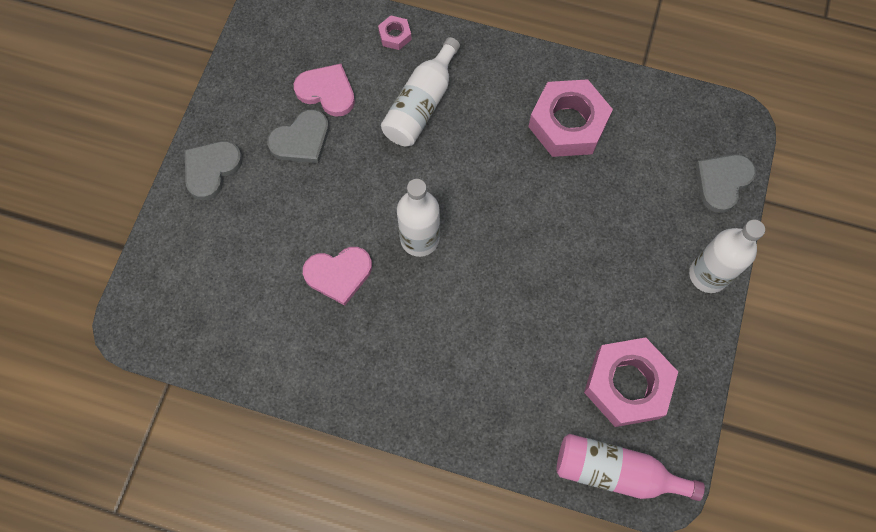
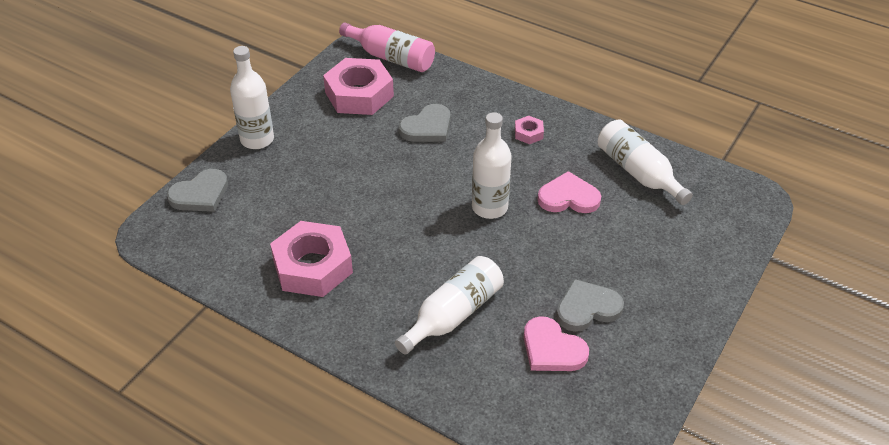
camera: 165 degrees left, 25 degrees down
grey heart [185,141,243,200] -> grey heart moved to [399,104,451,142]
pink nut [378,15,412,50] -> pink nut moved to [515,116,544,144]
none -> white bottle [598,120,693,205]

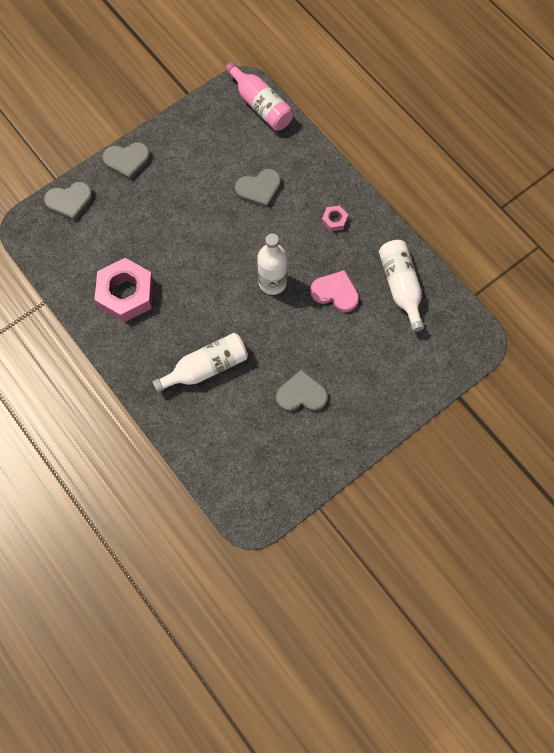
camera: 20 degrees right, 25 degrees up
white bottle [230,46,274,149] -> grey heart [102,142,150,180]
pink nut [323,58,394,115] -> none
pink heart [524,316,589,371] -> none

